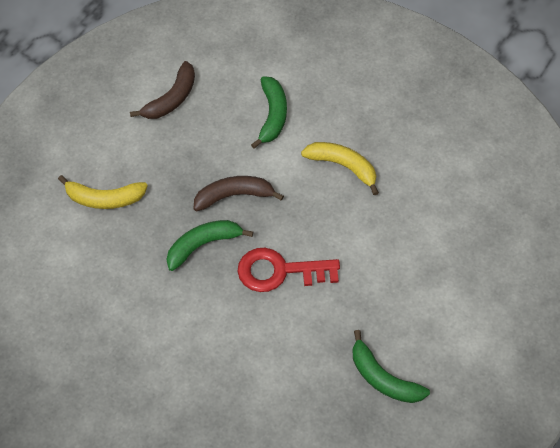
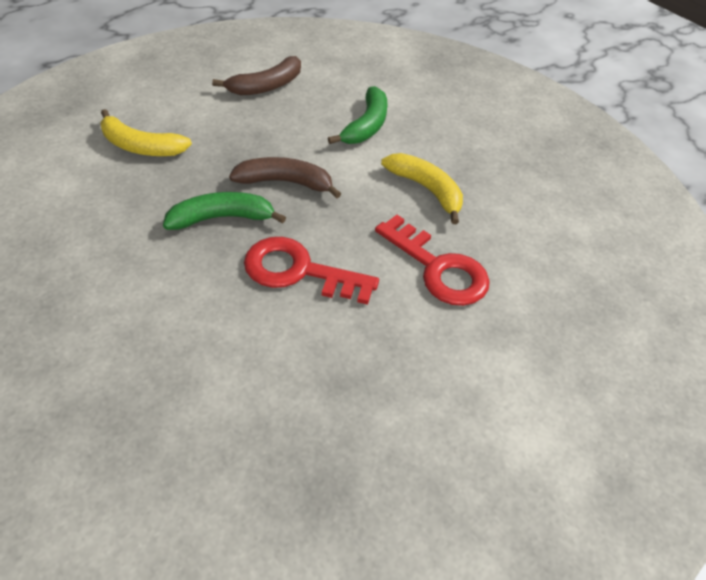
camera: 15 degrees right, 10 degrees down
green banana [353,330,430,403] -> none
none -> red key [375,215,490,306]

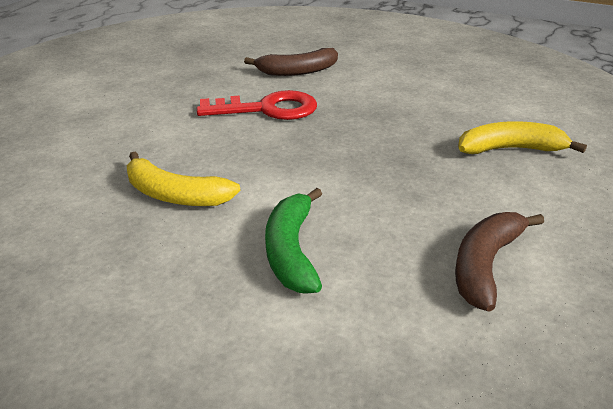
camera: 160 degrees right, 15 degrees down
green banana [163,192,286,230] -> none
brown banana [229,157,341,199] -> brown banana moved to [244,48,338,76]
red key [375,215,490,306] -> none

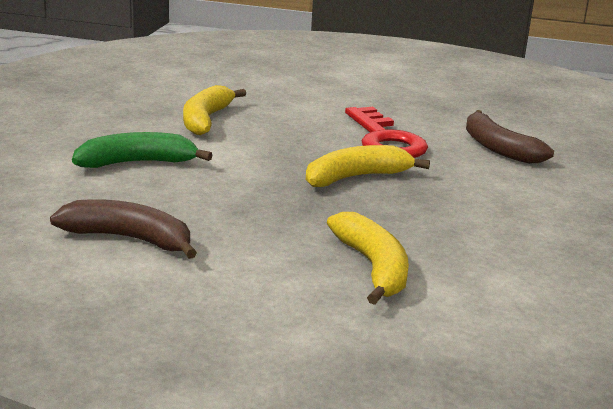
camera: 75 degrees right, 10 degrees down
none -> yellow banana [306,145,430,187]

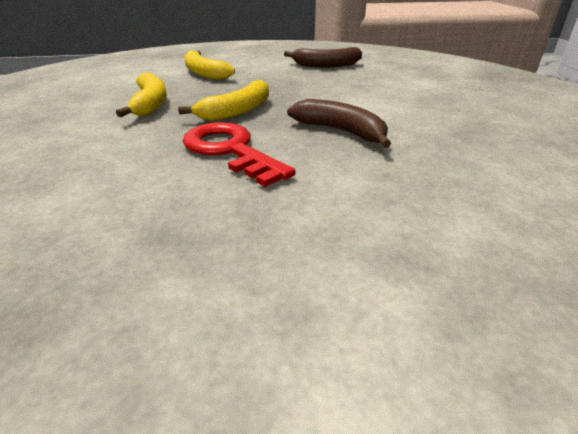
camera: 160 degrees right, 10 degrees up
green banana [72,132,213,168] -> none
yellow banana [183,85,246,135] -> yellow banana moved to [116,72,167,117]
brown banana [466,110,554,164] -> brown banana moved to [287,99,391,148]

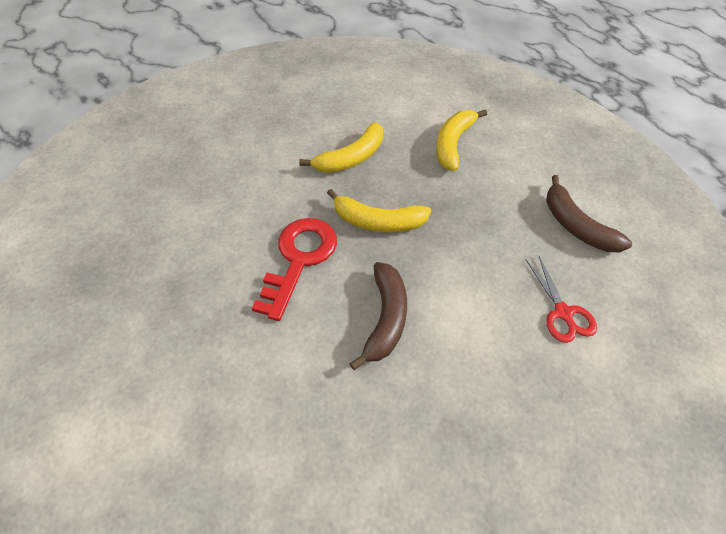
camera: 60 degrees right, 20 degrees up
none -> red scissors [526,257,597,343]

